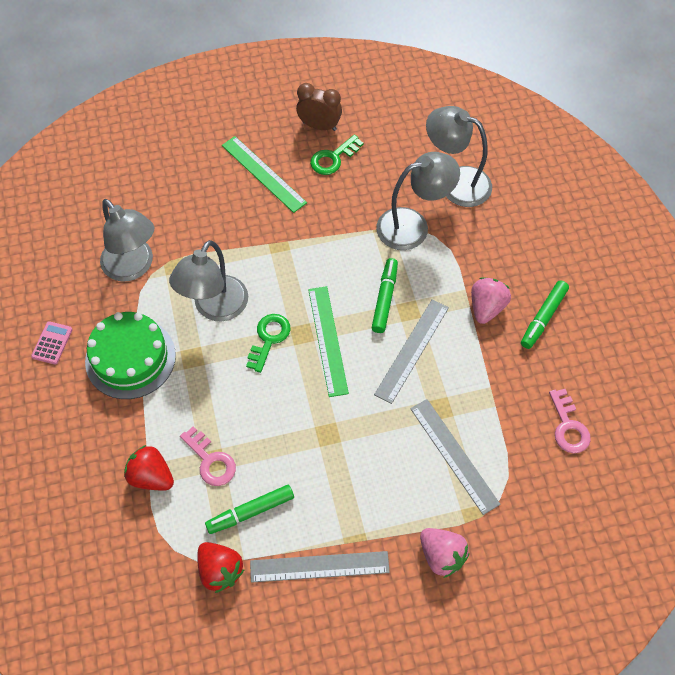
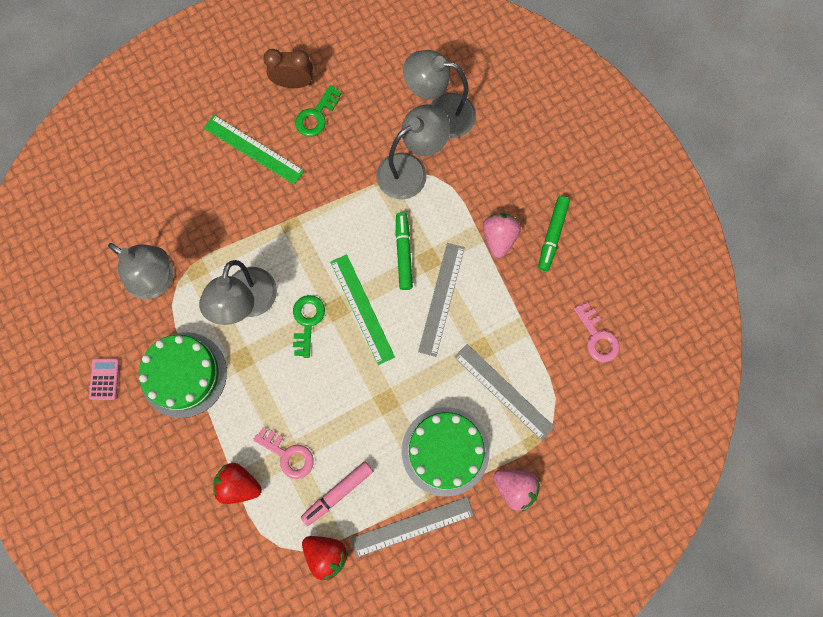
camera: 15 degrees left, 15 degrees up
green marker [205,485,294,534] -> pink marker [301,462,373,526]
none -> green cake [401,407,490,497]

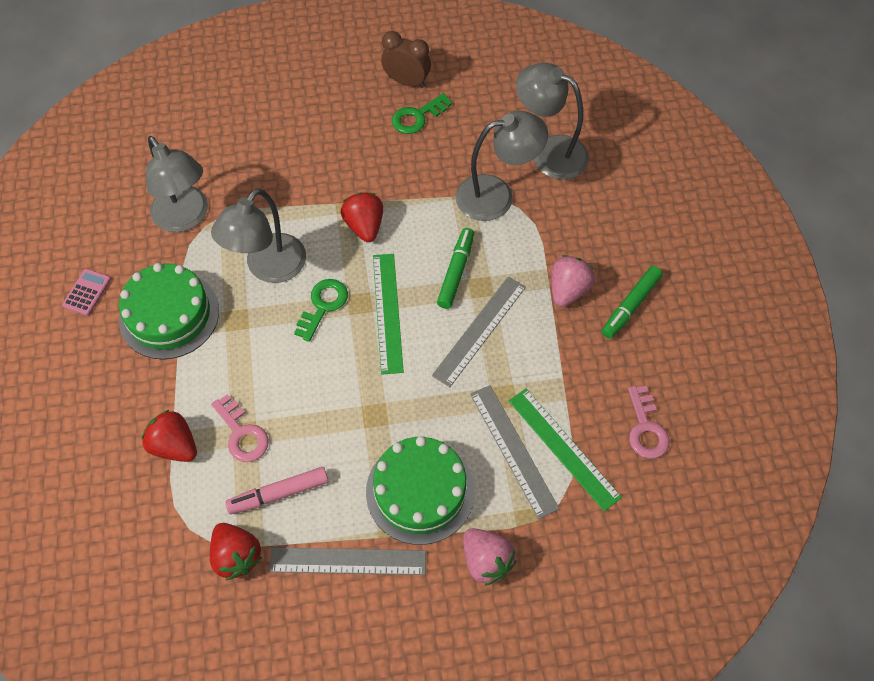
camera: 20 degrees right, 15 degrees down
green ruler [204,115,304,185] -> green ruler moved to [509,389,622,511]
none -> red strawberry [341,192,383,242]

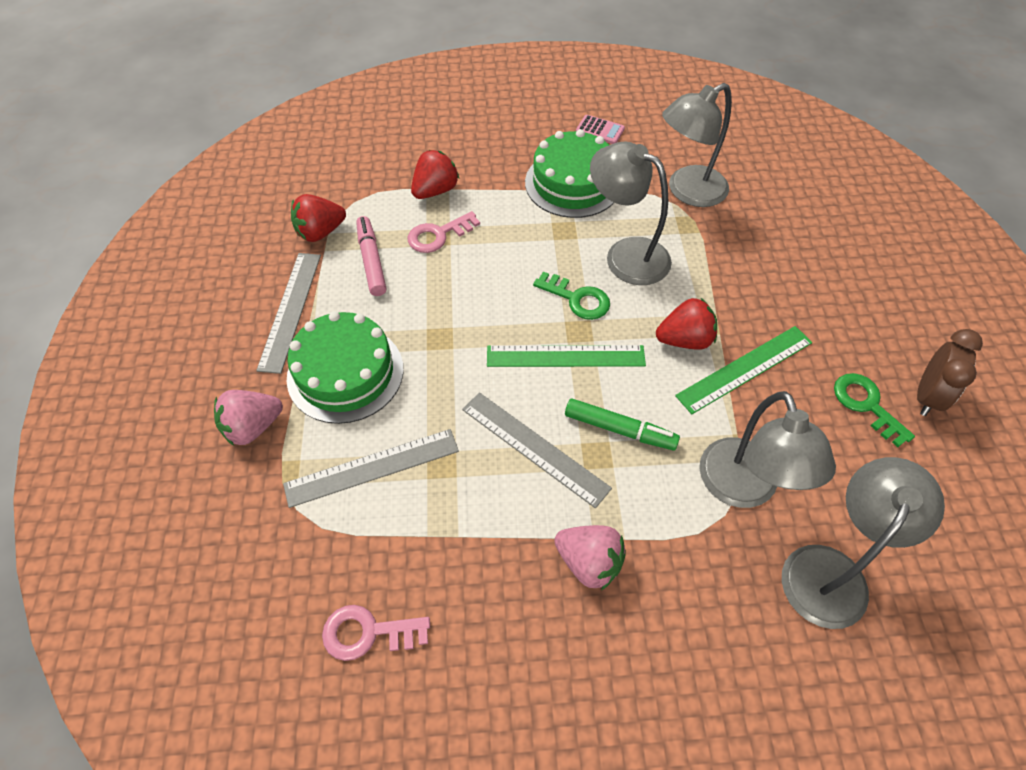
camera: 95 degrees right, 5 degrees down
green ruler [509,389,622,511] -> green ruler moved to [675,326,813,414]
green marker [602,266,663,339] -> none

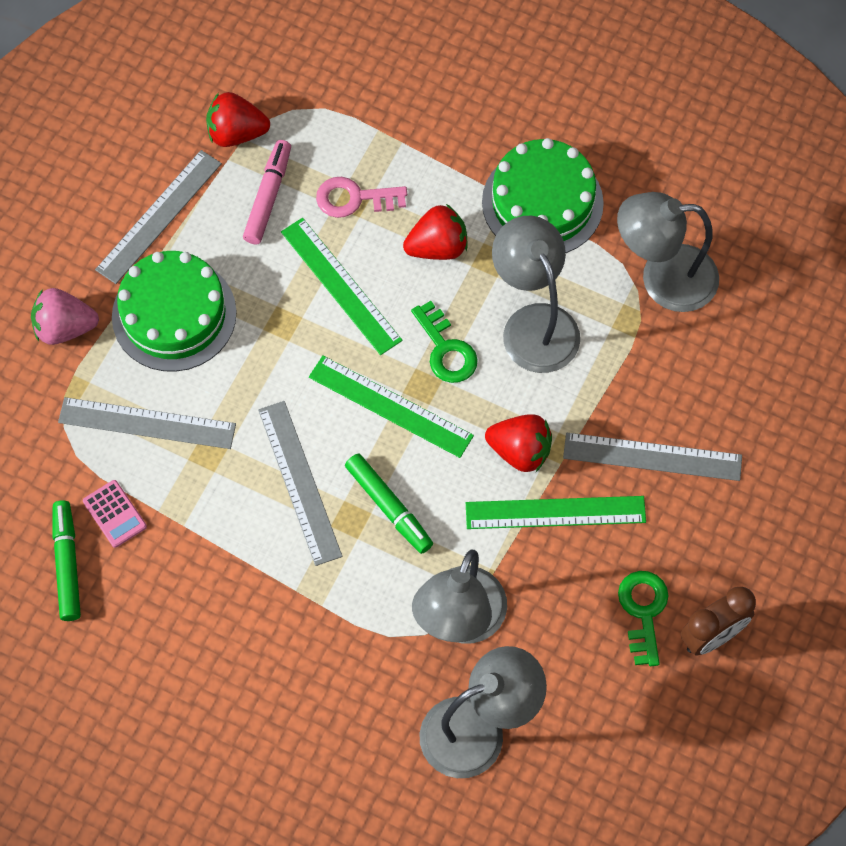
camera: 30 degrees right, 10 degrees up
pink key [322,605,430,661] -> green marker [52,500,81,621]
red strawberry [411,150,459,199] -> red strawberry moved to [403,204,468,260]
pink strawberry [554,525,626,590] -> none
pink calculator [576,115,625,144] -> pink calculator moved to [83,480,147,548]
none -> green ruler [281,218,402,355]
none -> grey ruler [563,433,742,481]

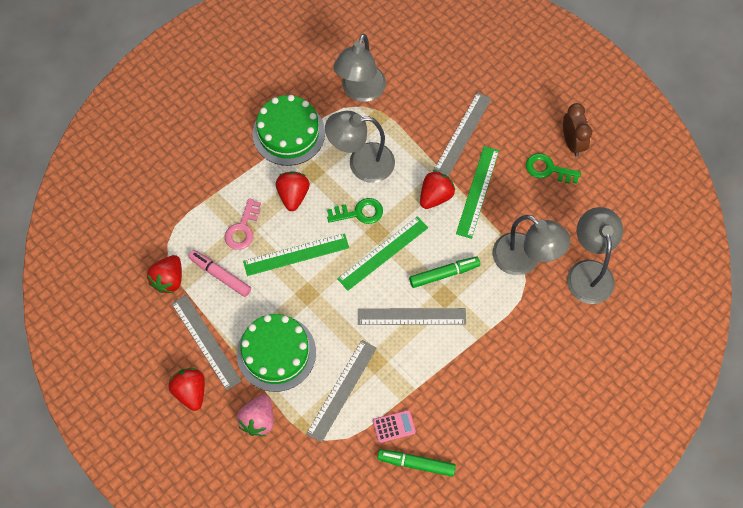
camera: 70 degrees left, 0 degrees up
none -> red strawberry [168,368,205,411]

